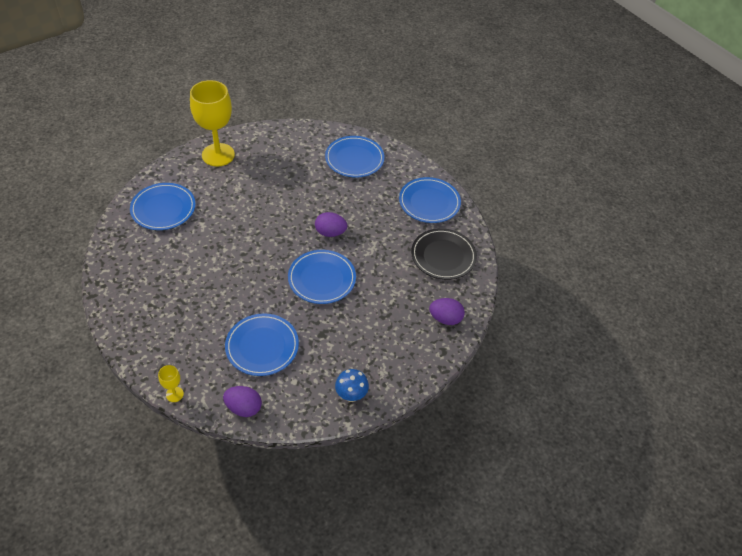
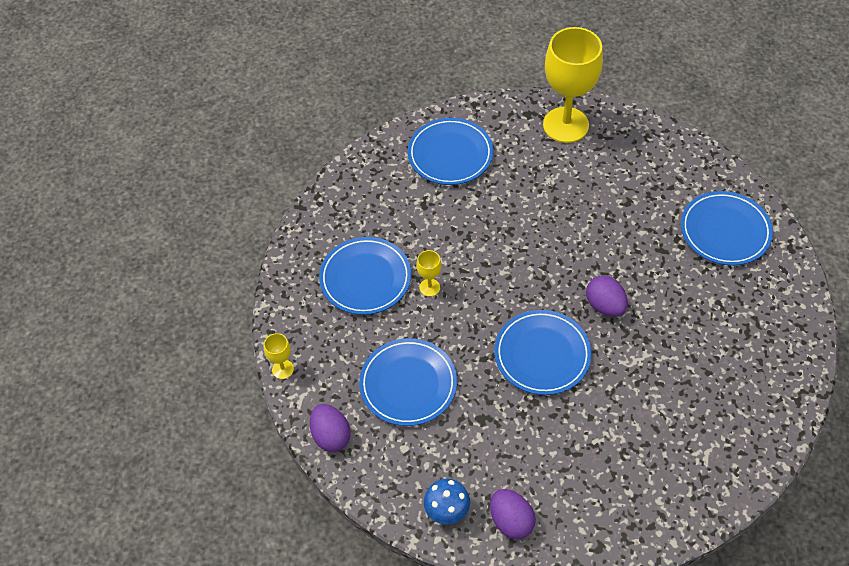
camera: 50 degrees right, 5 degrees up
blue plate [399,177,461,223] -> blue plate moved to [319,237,411,315]
black plate [411,228,477,280] -> none
purple egg [429,298,465,325] -> purple egg moved to [490,489,536,539]
none -> yellow goblet [416,250,442,297]

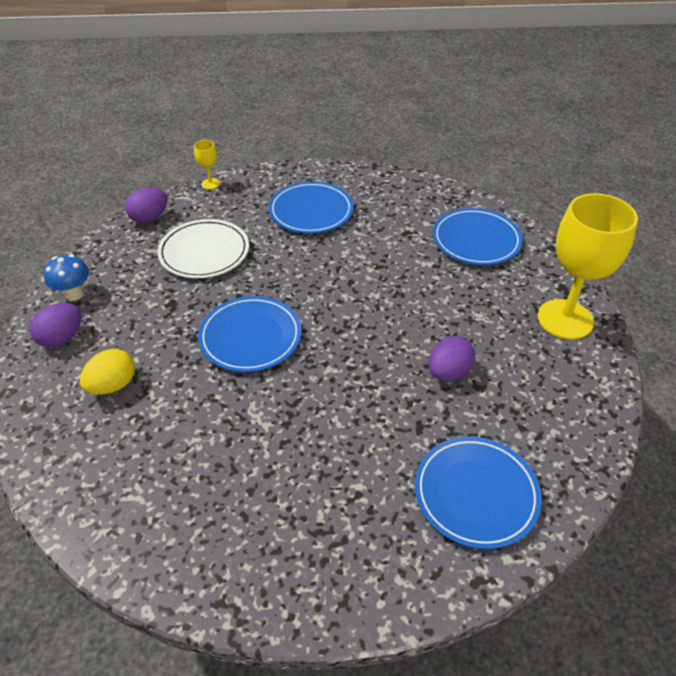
camera: 75 degrees right, 10 degrees down
blue plate [359,338,457,426] -> white plate [157,219,249,278]
yellow goblet [416,250,442,297] -> none
purple egg [586,276,628,317] -> purple egg moved to [428,336,475,381]
none -> yellow egg [80,349,135,394]

